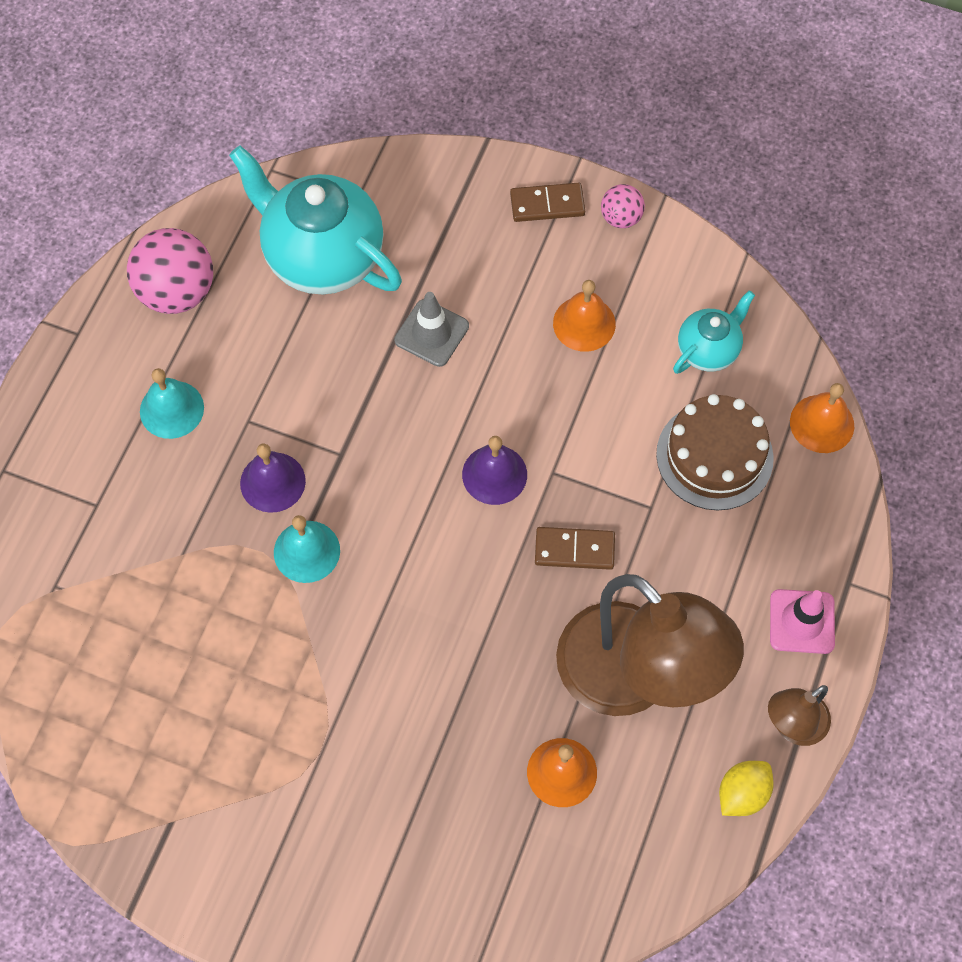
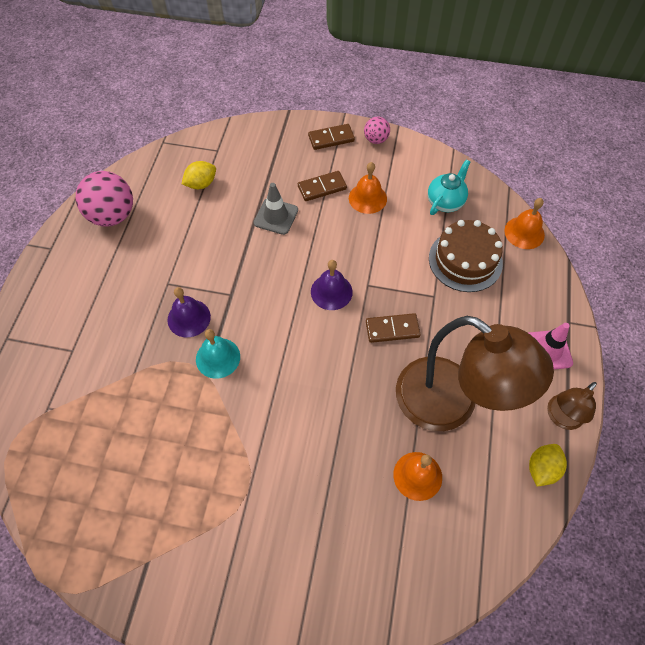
camera: 10 degrees left, 5 degrees down
turquoise bell [140,368,204,439] -> none
turquoise teapot [229,146,402,294] -> yellow lemon [182,161,216,189]
none -> brown domino [298,171,347,201]

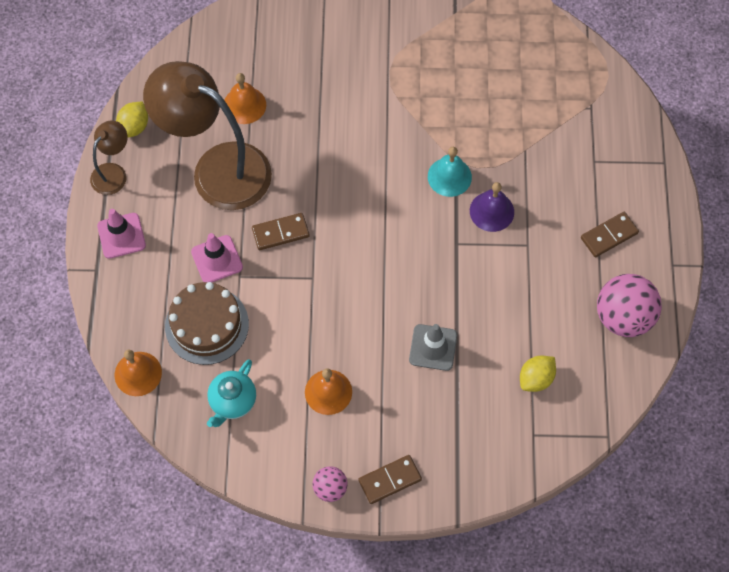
camera: 170 degrees right, 5 degrees up
brown domino [298,171,347,201] -> brown domino moved to [581,212,639,257]
purple bell [311,260,353,310] -> none
none -> pink traffic cone [191,233,243,282]

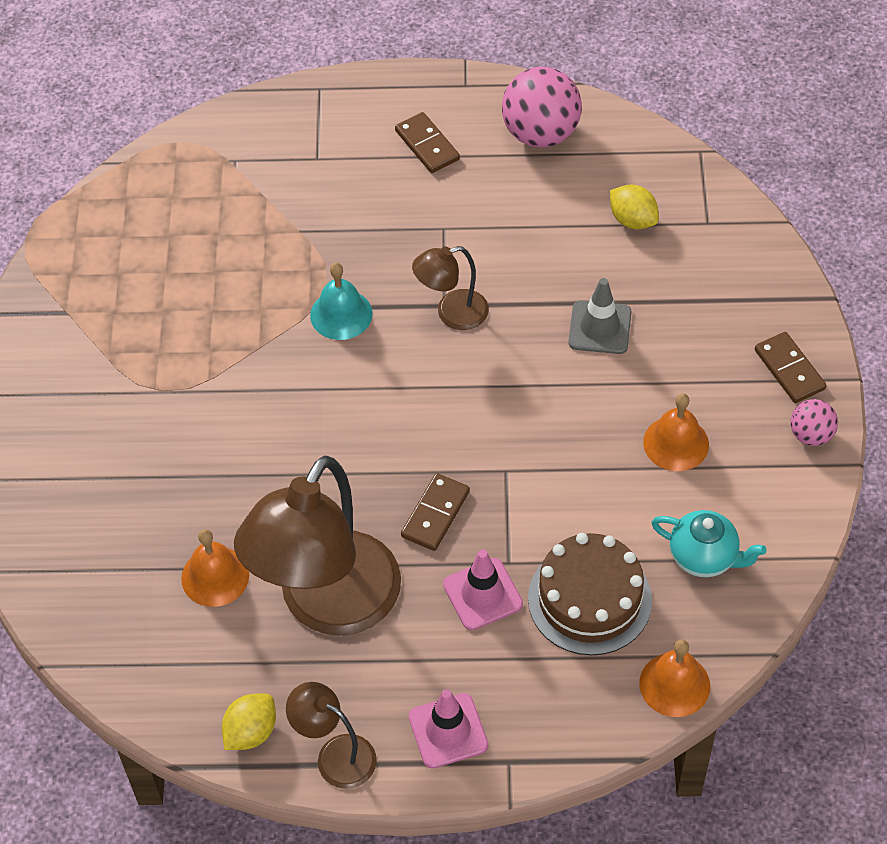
camera: 90 degrees left, 10 degrees down
yellow lemon [116,101,148,138] -> yellow lemon turned 75 degrees counterclockwise [222,693,276,750]
brown domino [252,213,310,250] -> brown domino turned 45 degrees clockwise [401,473,470,551]
purple bell [470,182,514,232] -> none
none -> brown lamp [412,246,489,330]

